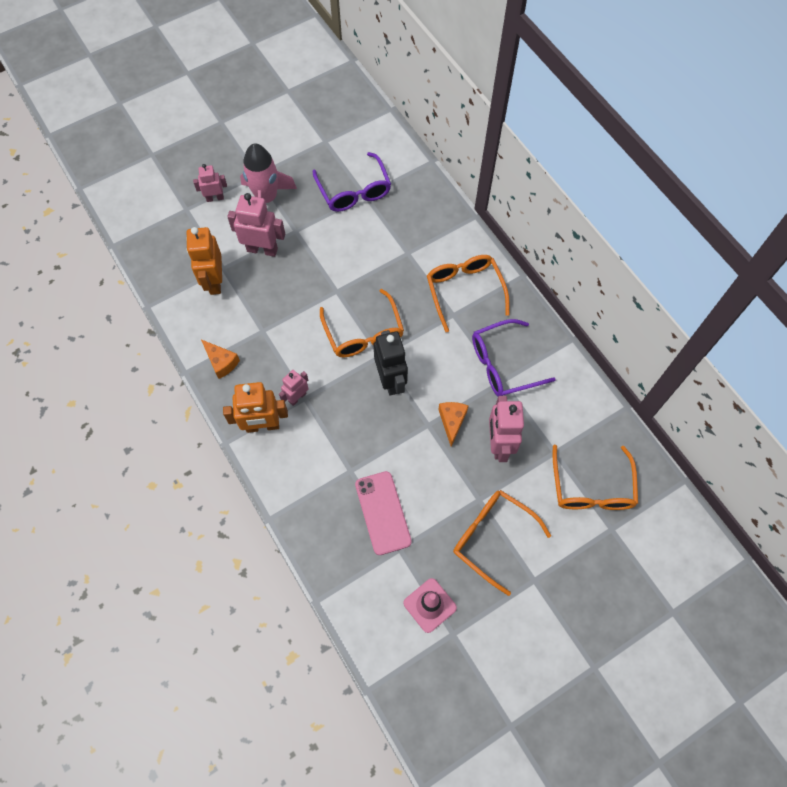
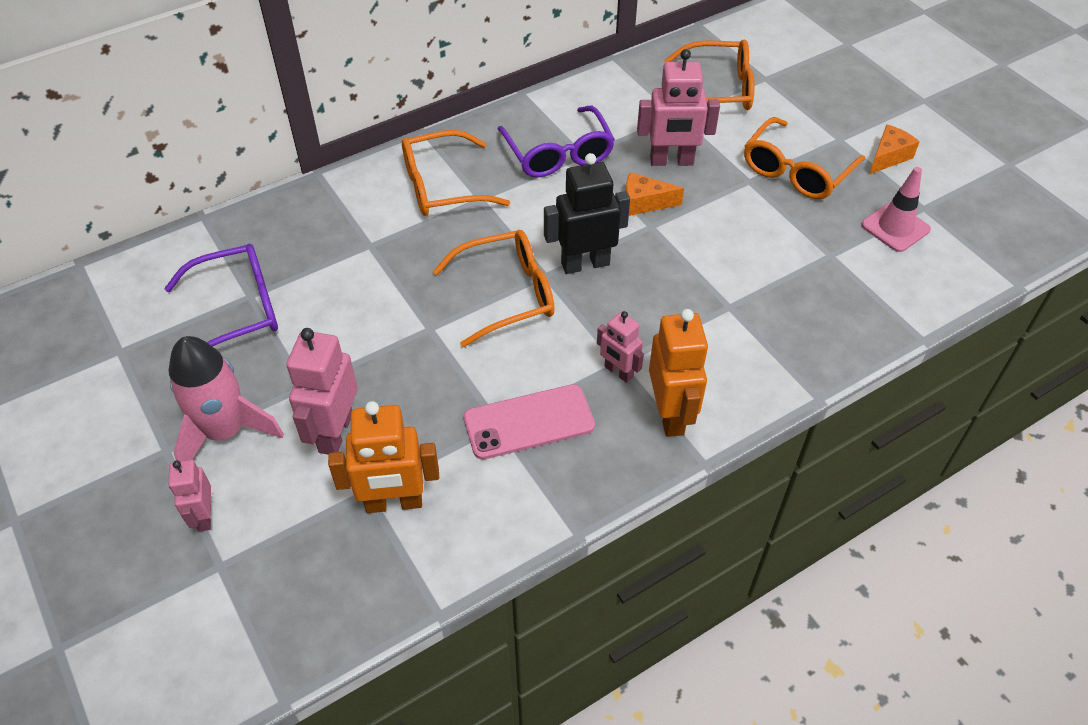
camera: 90 degrees left, 15 degrees down
orange cheese [201,339,240,379] -> orange cheese moved to [869,124,920,174]
pink phone [355,471,412,555] -> pink phone moved to [464,384,595,460]

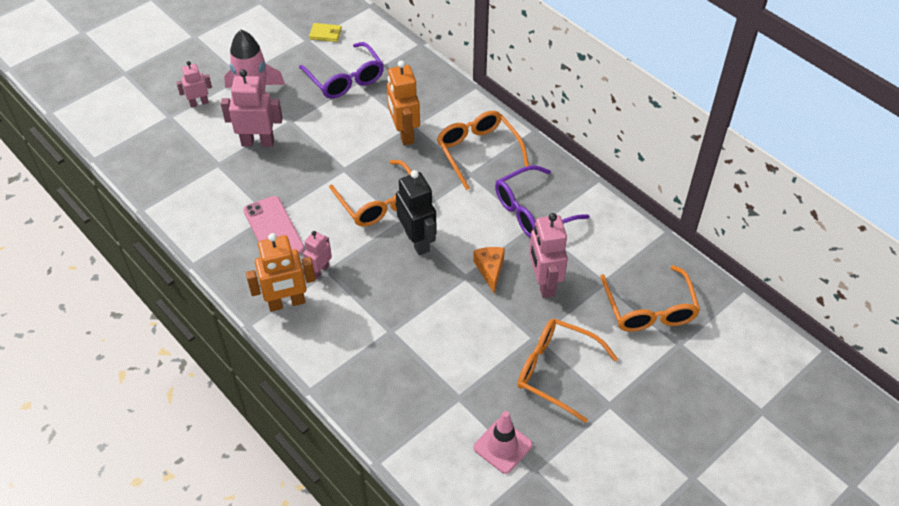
camera: 80 degrees right, 0 degrees up
orange robot [328,401,439,513] -> orange robot moved to [387,60,420,145]
orange cheese [869,124,920,174] -> none
none -> yellow wallet [309,23,342,42]

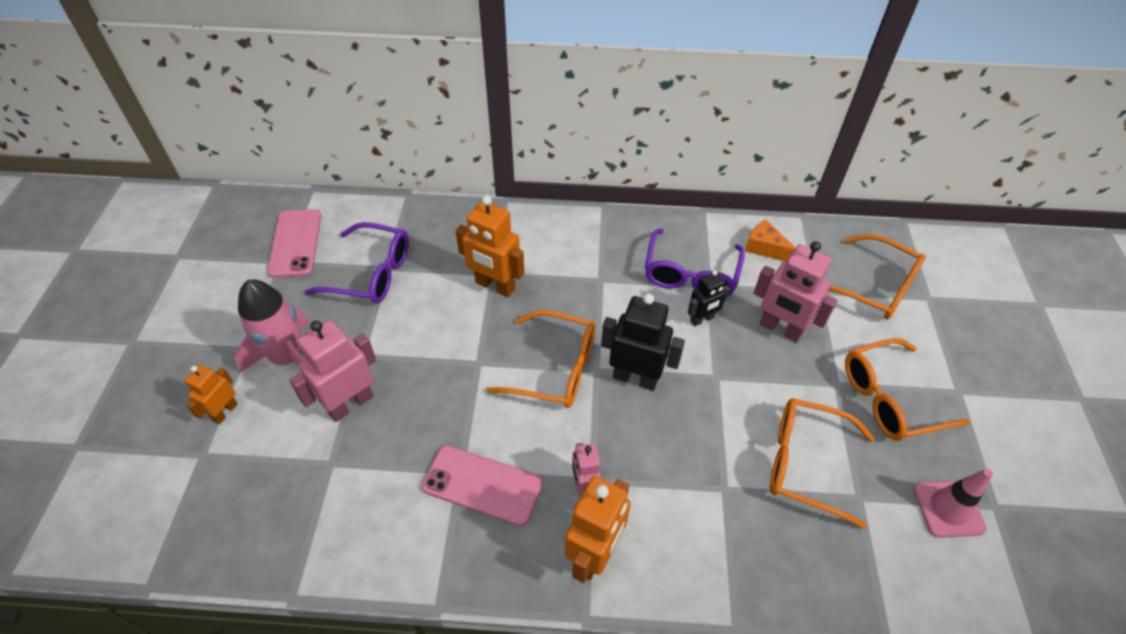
camera: 45 degrees left, 0 degrees up
pink robot [176,61,212,108] -> orange robot [184,365,238,424]
yellow wallet [309,23,342,42] -> pink phone [267,209,321,278]
orange glasses [437,111,529,190] -> orange glasses moved to [770,398,874,529]
orange cheese [473,247,505,293] -> orange cheese moved to [745,220,796,262]
none -> black robot [687,270,730,326]

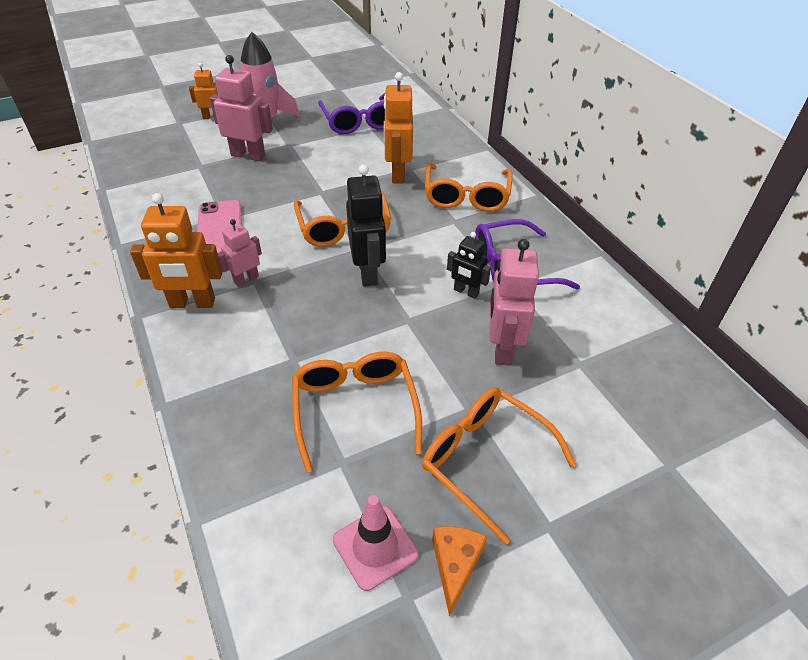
camera: 60 degrees right, 5 degrees down
pink phone [267,209,321,278] -> none
orange cheese [745,220,796,262] -> orange cheese moved to [432,526,487,617]
orange glasses [828,234,926,320] -> orange glasses moved to [425,163,513,212]

